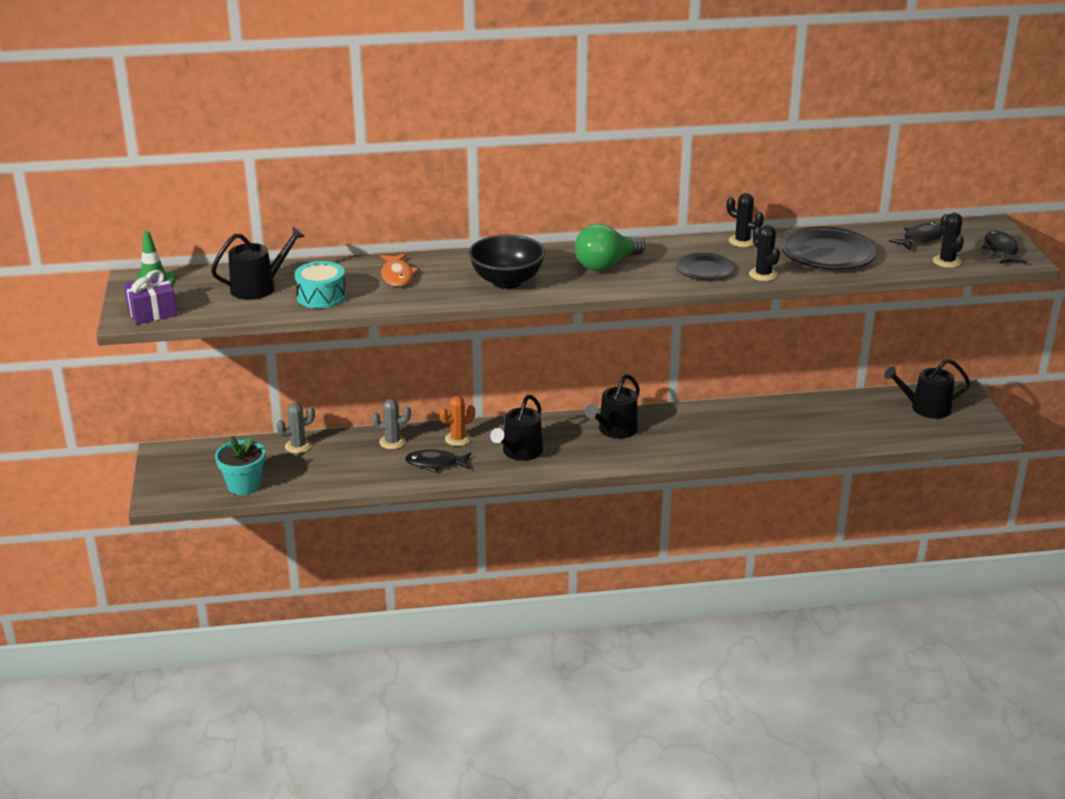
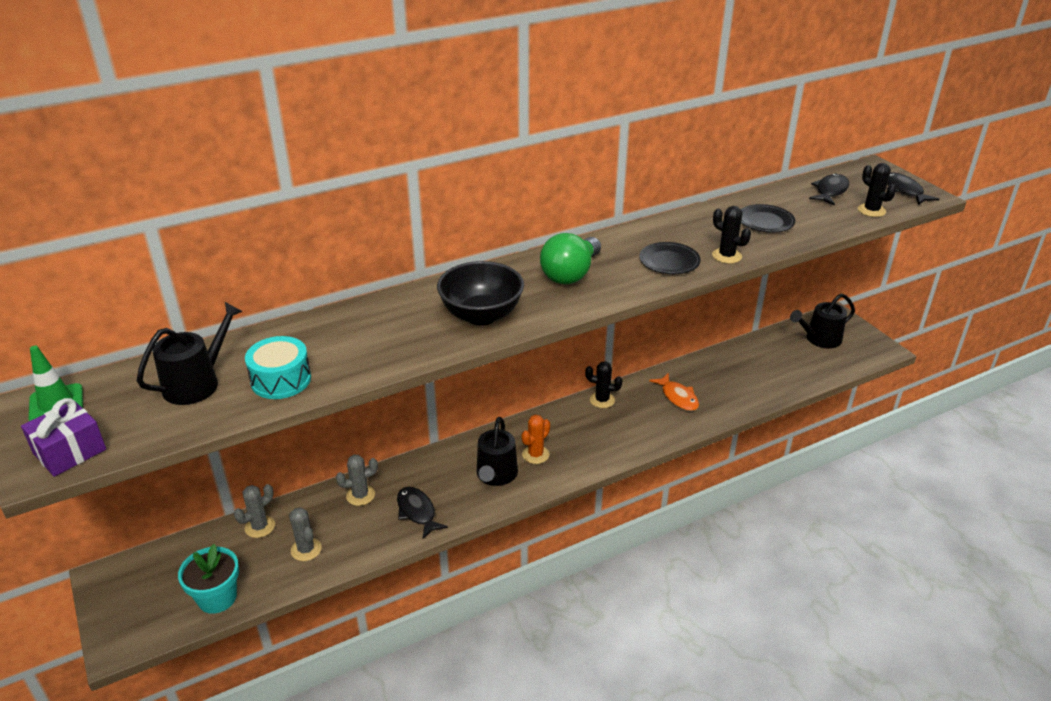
camera: 20 degrees left, 5 degrees up
orange fish [380,253,419,286] -> orange fish moved to [649,373,699,411]
black fish [405,450,471,473] -> black fish turned 75 degrees clockwise [397,487,448,539]
orange cactus [439,396,475,446] -> orange cactus moved to [522,414,550,464]
black watering can [585,374,640,439] -> none
black cactus [727,193,764,247] -> black cactus moved to [585,361,623,408]
black plate [781,226,877,270] -> black plate [741,204,795,233], size x0.60
none -> grey cactus [289,507,322,561]

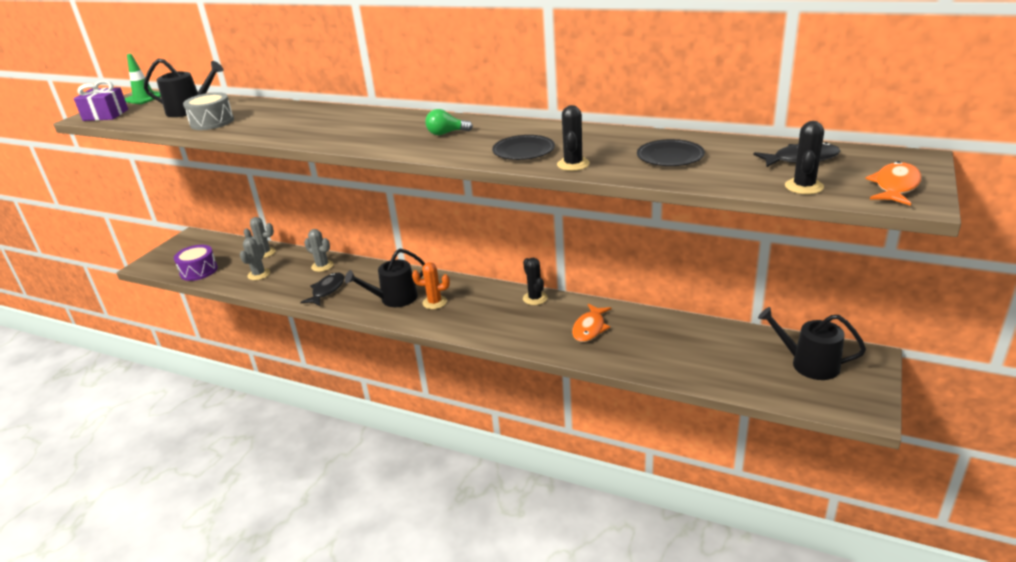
camera: 55 degrees right, 5 degrees down
turquoise flower pot [178,544,239,614] -> purple drum [174,245,218,281]
turquoise drum [245,336,311,399] -> grey drum [183,92,234,130]
black bowl [437,261,524,325] -> none
green light bulb [540,233,601,284] -> green light bulb [425,109,473,135], size x0.55
black fish [887,172,939,205] -> orange fish [865,161,922,206]

